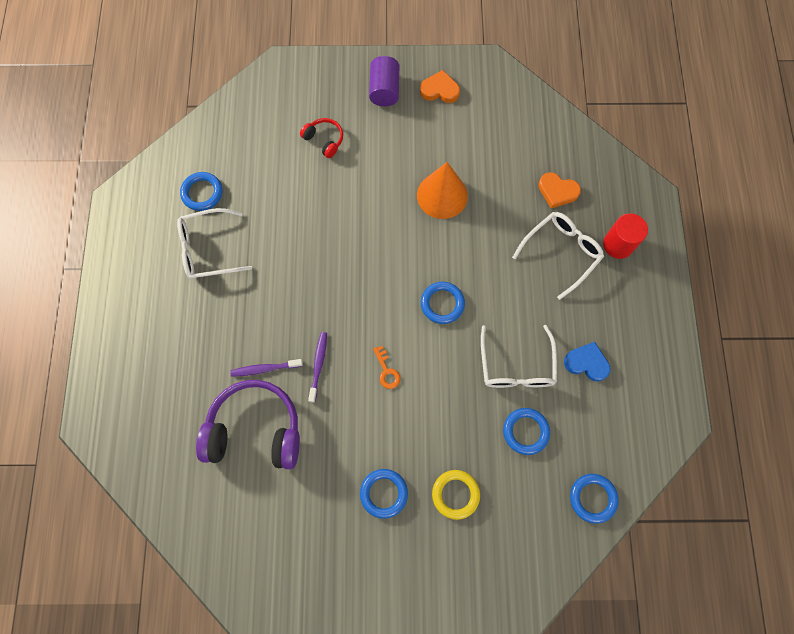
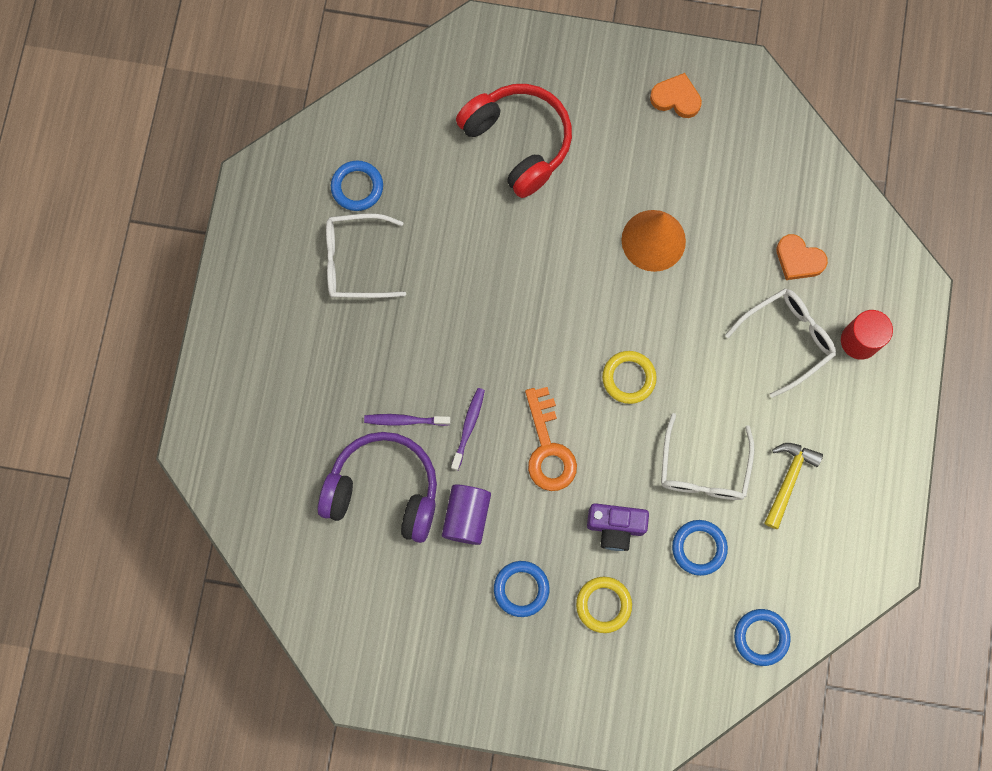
camera: 10 degrees right, 5 degrees up
red headphones [300,118,343,158] -> red headphones [456,84,572,198], size x2.12
purple cylinder [369,56,399,106] -> purple cylinder moved to [442,485,491,545]
orange key [373,346,401,389] -> orange key [525,387,577,491], size x1.94
blue ring [421,282,465,324] -> yellow ring [602,351,657,404]
blue heart [564,342,610,382] -> yellow hammer [764,443,823,529]
none -> purple camera [587,503,649,551]

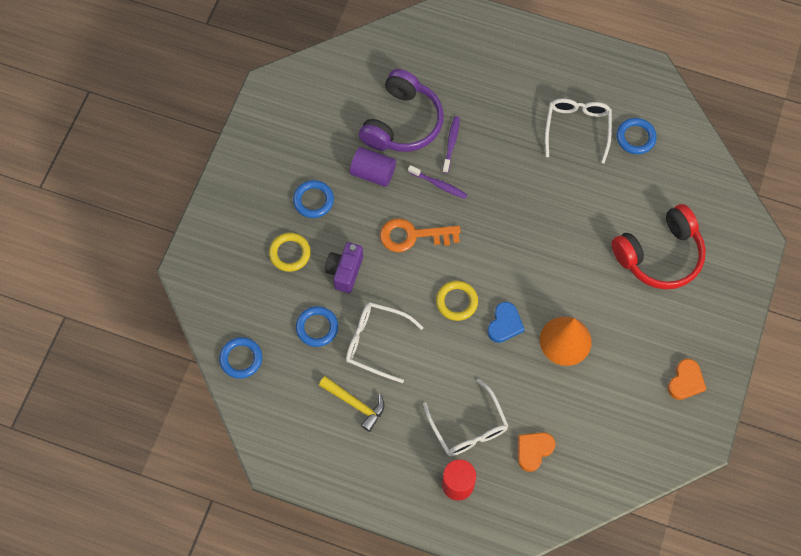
camera: 100 degrees right, 10 degrees down
none -> blue heart [487,302,525,343]

